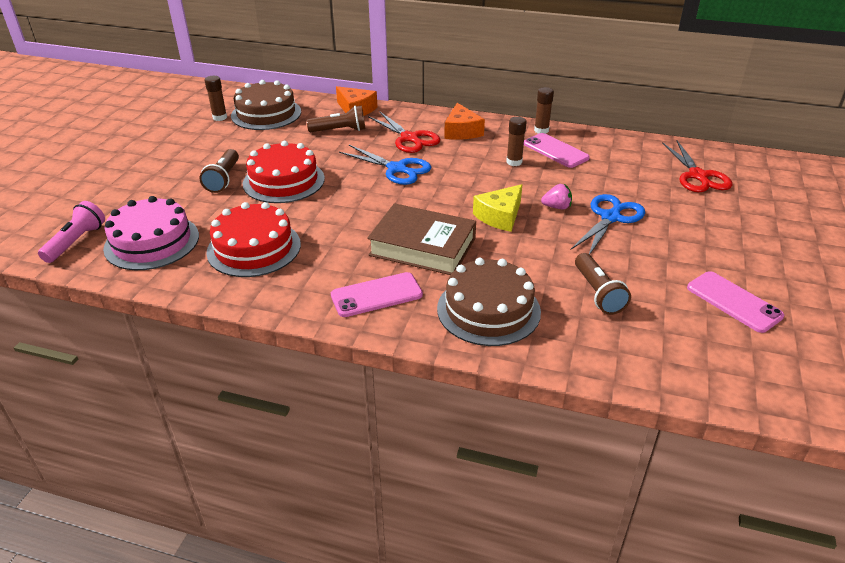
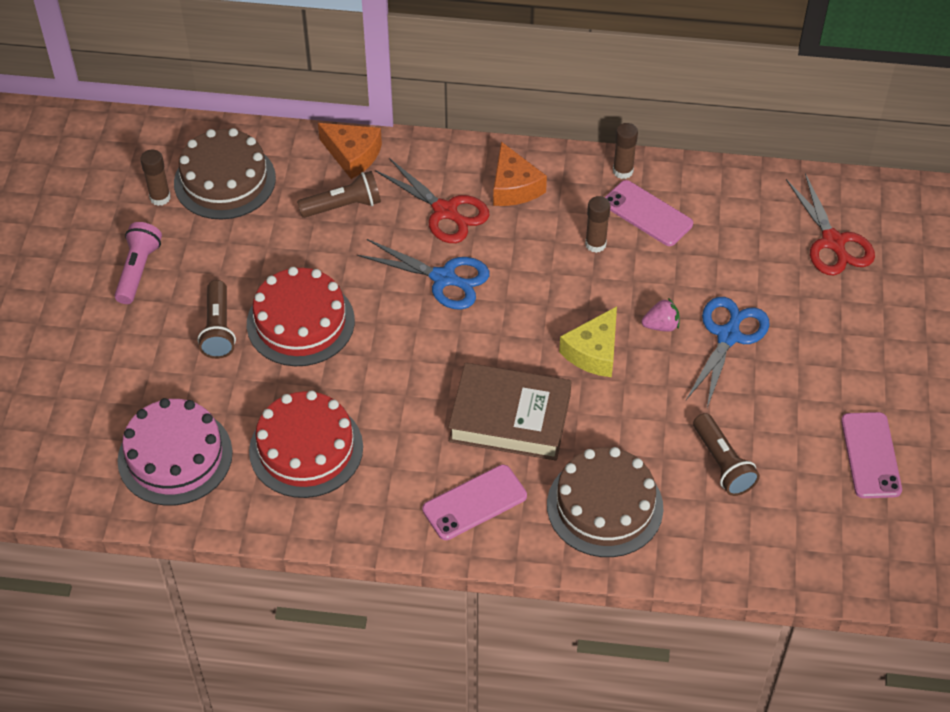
camera: 10 degrees left, 15 degrees up
pink flashlight [38,201,105,263] -> pink flashlight moved to [114,222,162,304]
pink phone [687,271,784,333] -> pink phone turned 45 degrees clockwise [841,412,902,498]

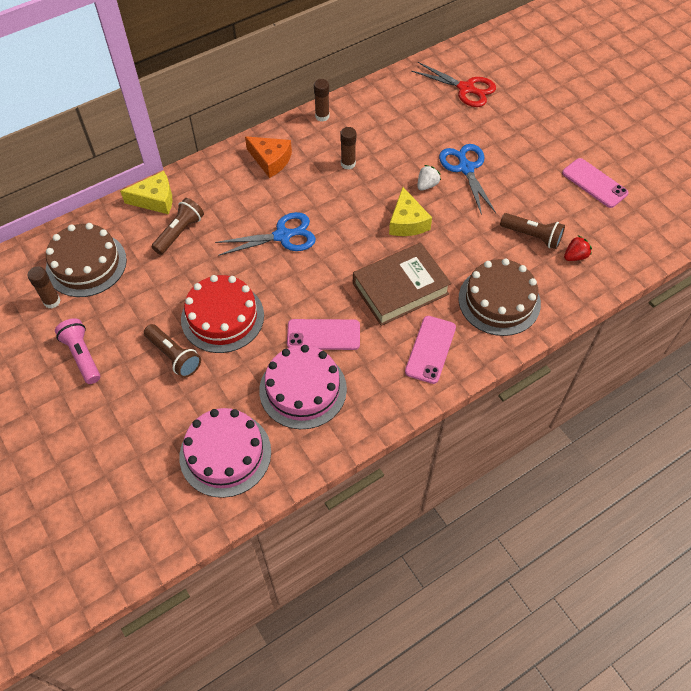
camera: 40 degrees left, 5 degrees up
red cake [249,390,363,498] -> pink cake [259,345,347,429]
orange cheese [318,123,382,179] -> yellow cheese [120,171,173,214]
red scissors [375,158,490,243] -> none
pink phone [605,180,693,246] -> pink phone moved to [287,319,360,350]
pink strawberry [642,298,680,332] -> white strawberry [417,165,441,191]
none -> red strawberry [564,235,592,261]

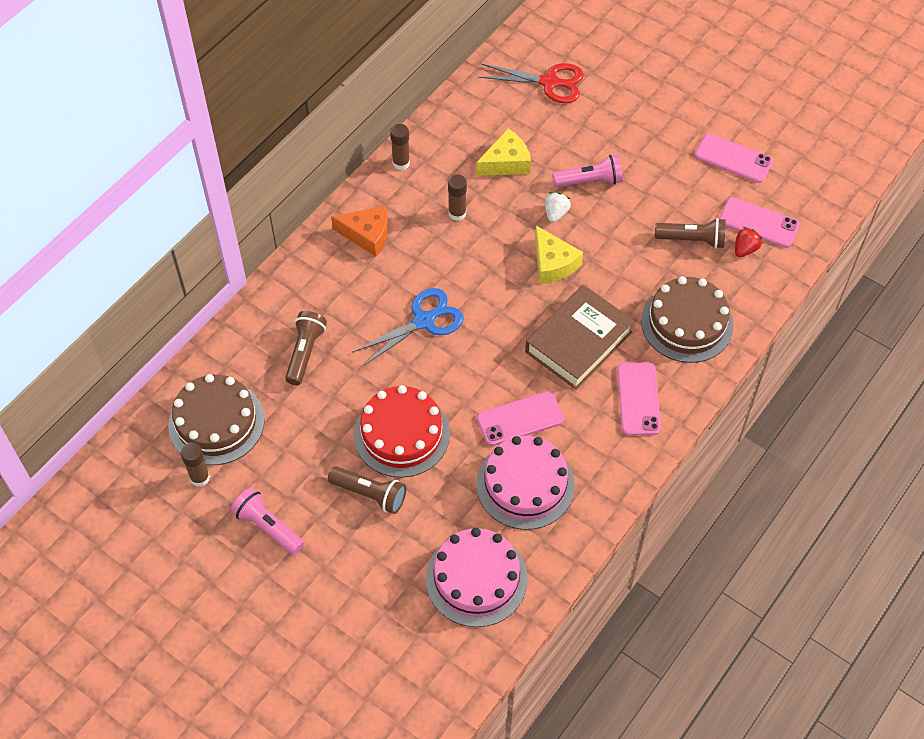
camera: 20 degrees left, 0 degrees up
yellow cheese [120,171,173,214] -> yellow cheese moved to [476,129,531,176]
blue scissors [439,144,496,215] -> pink flashlight [553,155,623,187]
none -> pink phone [719,197,800,248]

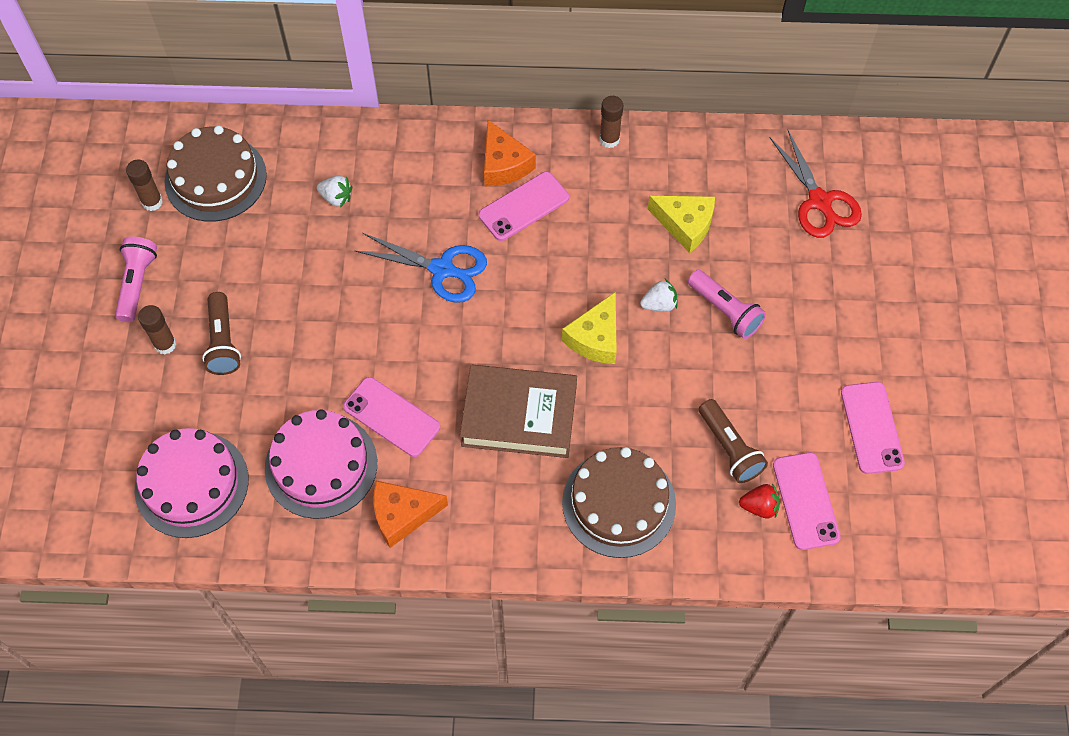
camera: 55 degrees right, 5 degrees up
brown flashlight [285,311,327,385] -> white strawberry [317,176,352,208]
red cake [354,385,450,478] -> none
brown glue stick [448,175,467,221] -> brown glue stick moved to [138,305,176,354]
pink phone [617,362,661,435] -> pink phone moved to [479,172,569,241]
none -> orange cheese [374,481,448,548]

